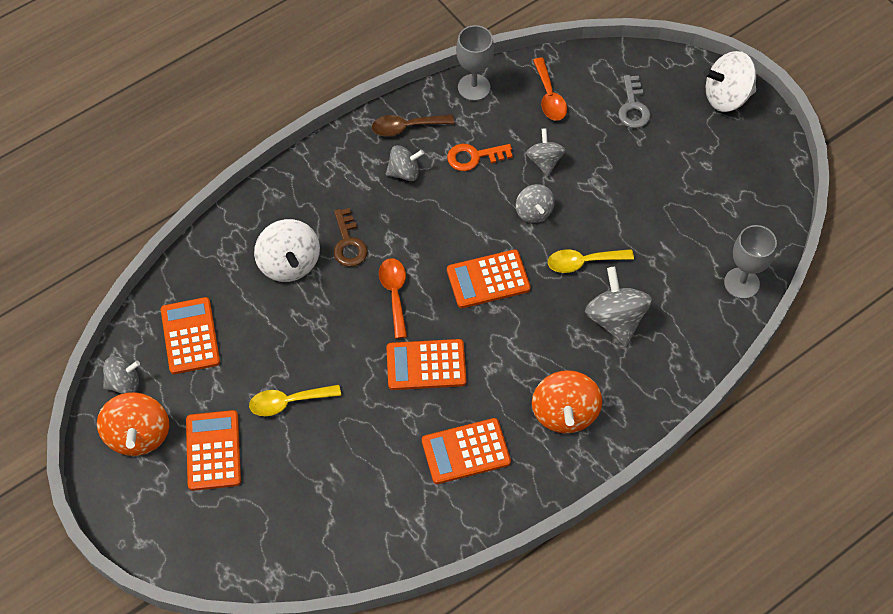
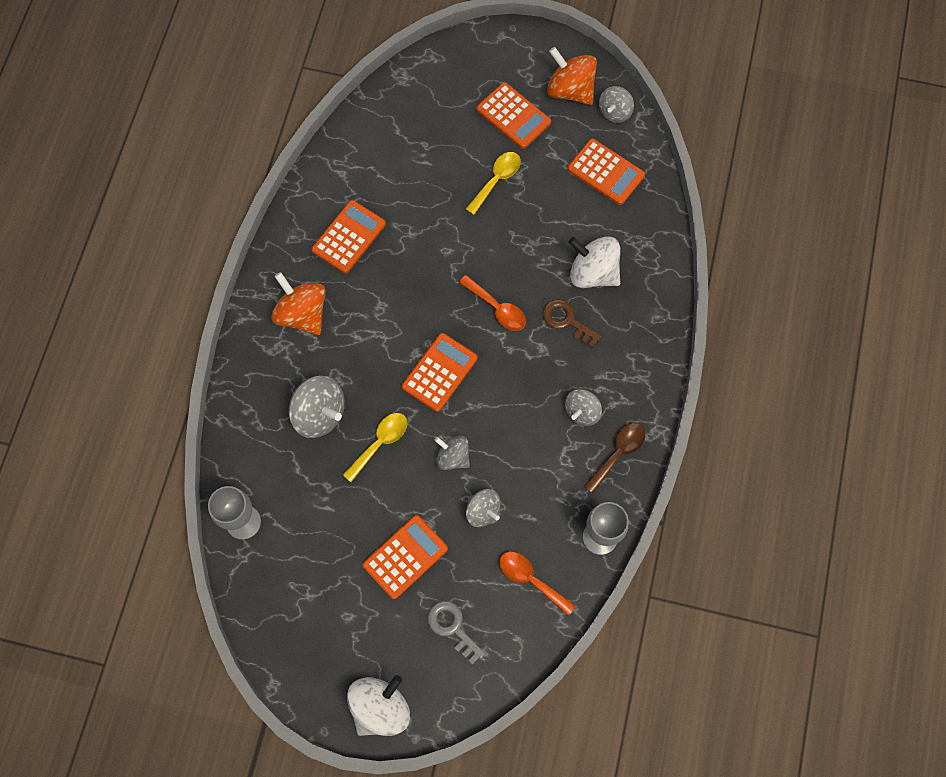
camera: 140 degrees right, 10 degrees up
orange calculator [387,339,466,390] -> orange calculator moved to [363,515,448,599]
orange key [447,144,513,171] -> none

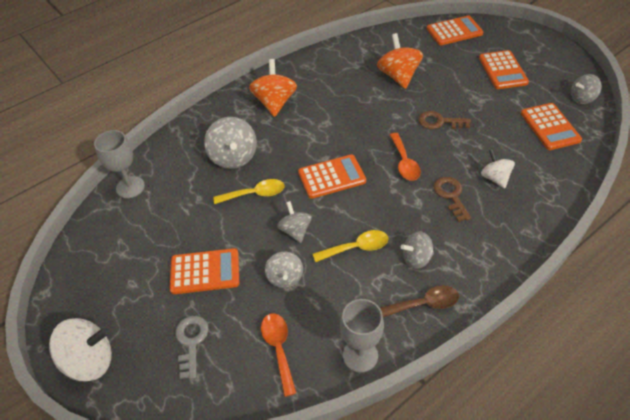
camera: 40 degrees right, 20 degrees down
orange calculator [312,200,386,273] -> orange calculator moved to [427,15,484,45]
yellow spoon [466,152,521,215] -> yellow spoon moved to [313,230,388,262]
orange spinning top [547,47,597,105] -> orange spinning top moved to [377,33,423,89]
white spinning top [568,236,620,288] -> white spinning top [481,149,515,188], size x0.63
none -> brown key [418,111,471,129]

